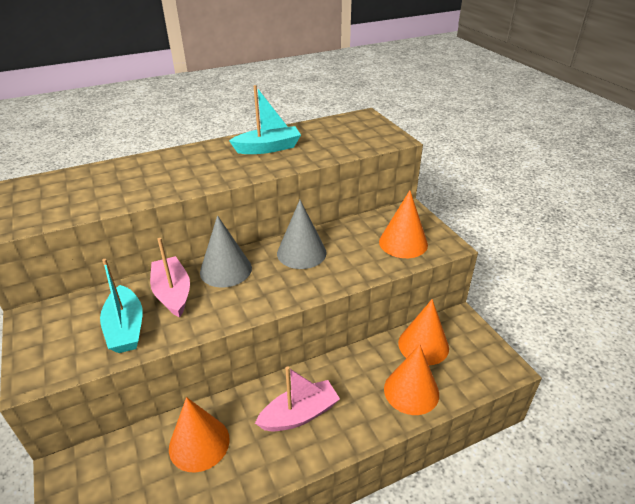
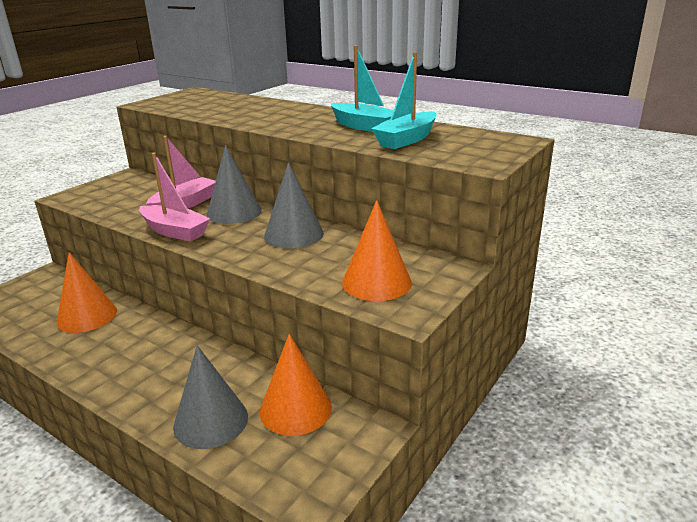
camera: 60 degrees right, 10 degrees down
turquoise boat [100,259,143,353] -> turquoise boat moved to [371,52,437,149]
pink boat [255,366,340,432] -> pink boat moved to [139,153,210,242]
orange cone [384,344,439,415] -> grey cone [173,345,248,449]

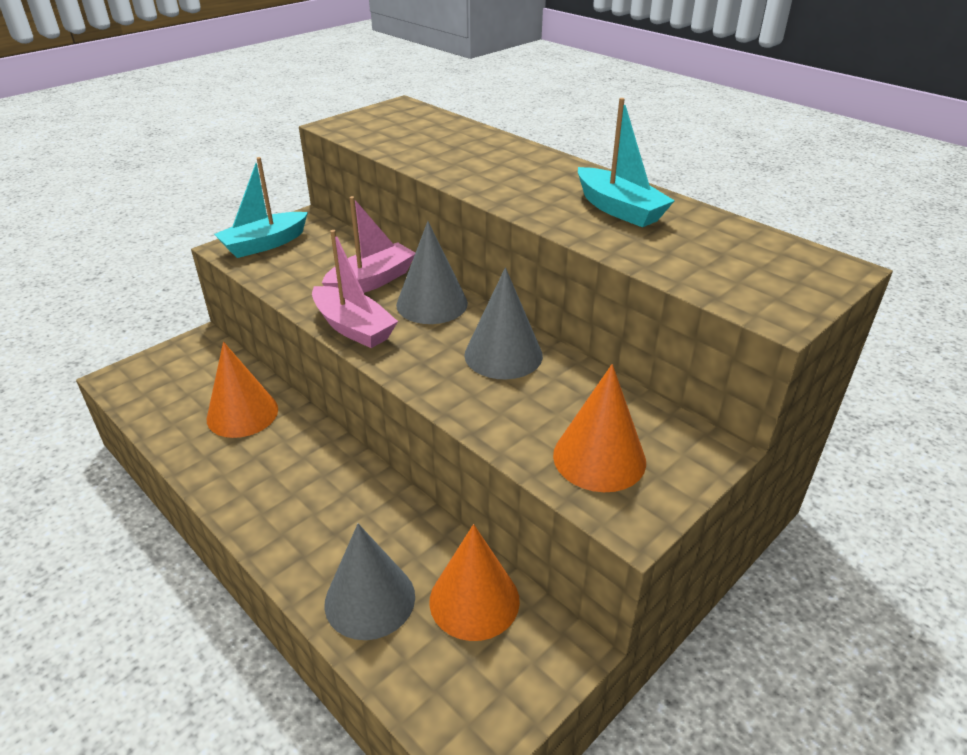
camera: 10 degrees right, 10 degrees up
turquoise boat [371,52,437,149] -> turquoise boat moved to [214,157,308,258]

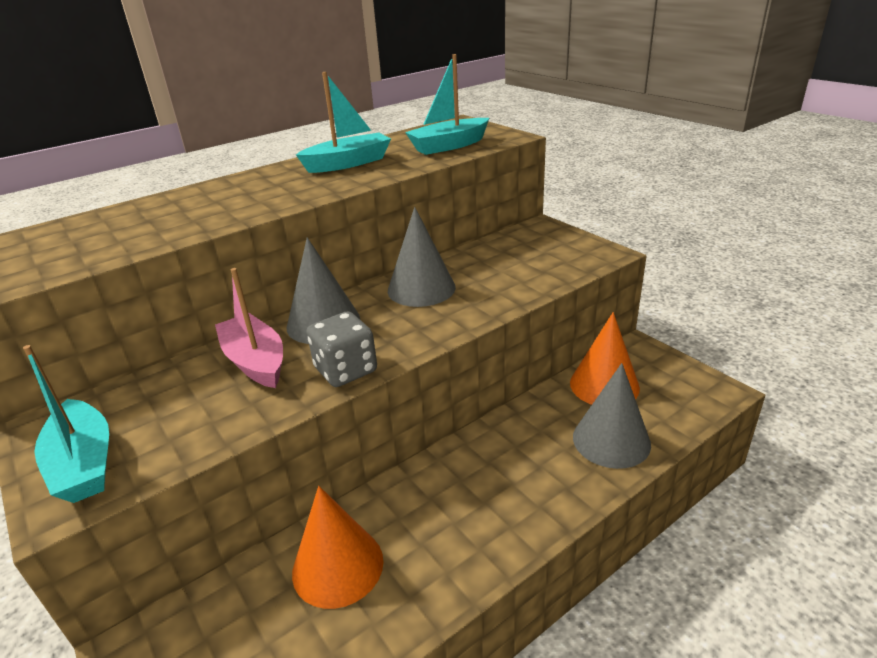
camera: 80 degrees left, 5 degrees down
pink boat [312,230,398,348] -> grey dice [306,311,377,387]
orange cone [553,364,646,492] -> none
none -> turquoise boat [405,54,489,155]

